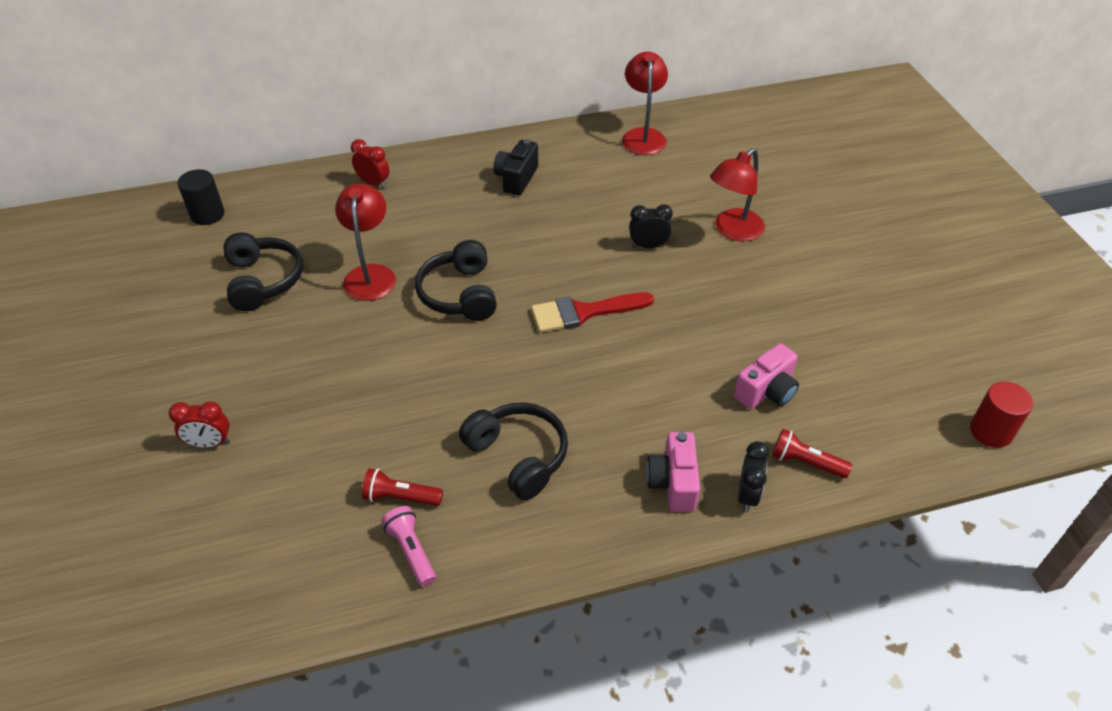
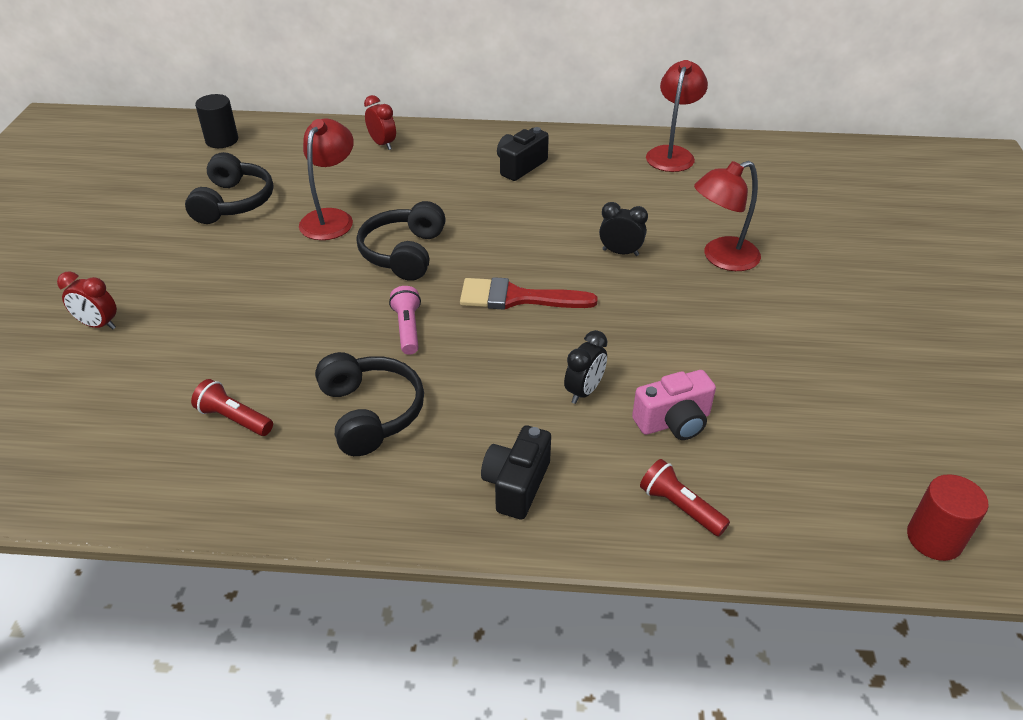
camera: 20 degrees right, 5 degrees down
pink flashlight [381,506,436,587] -> pink flashlight moved to [389,286,421,355]
pink camera [646,432,700,512] -> black camera [481,425,551,519]
black clock [738,441,769,512] -> black clock moved to [564,330,608,404]

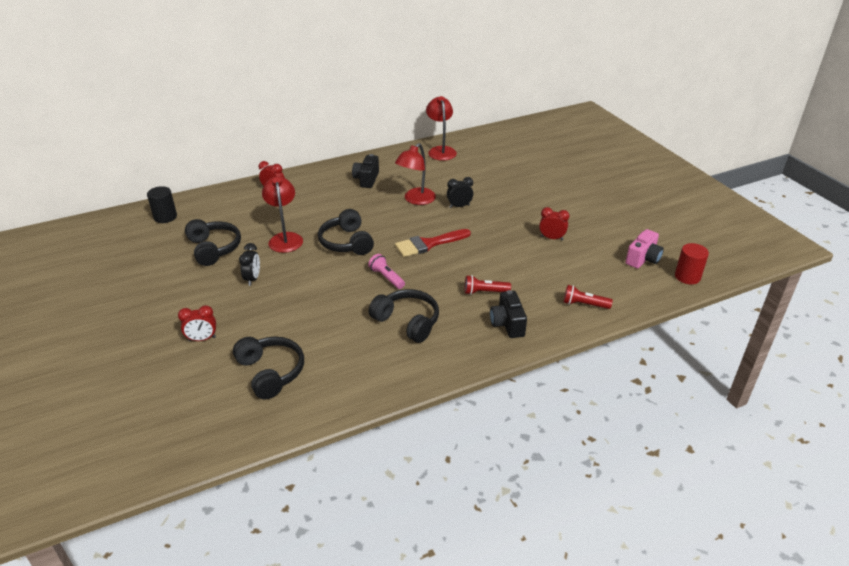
camera: 30 degrees left, 5 degrees down
red flashlight [191,379,273,436] -> red flashlight moved to [465,275,511,295]
black clock [564,330,608,404] -> black clock moved to [239,243,260,286]
pink camera [632,370,716,440] -> pink camera moved to [626,229,664,268]
red lamp [694,161,761,271] -> red lamp moved to [395,143,436,205]
none -> black headphones [233,337,304,400]
none -> red clock [539,207,569,240]

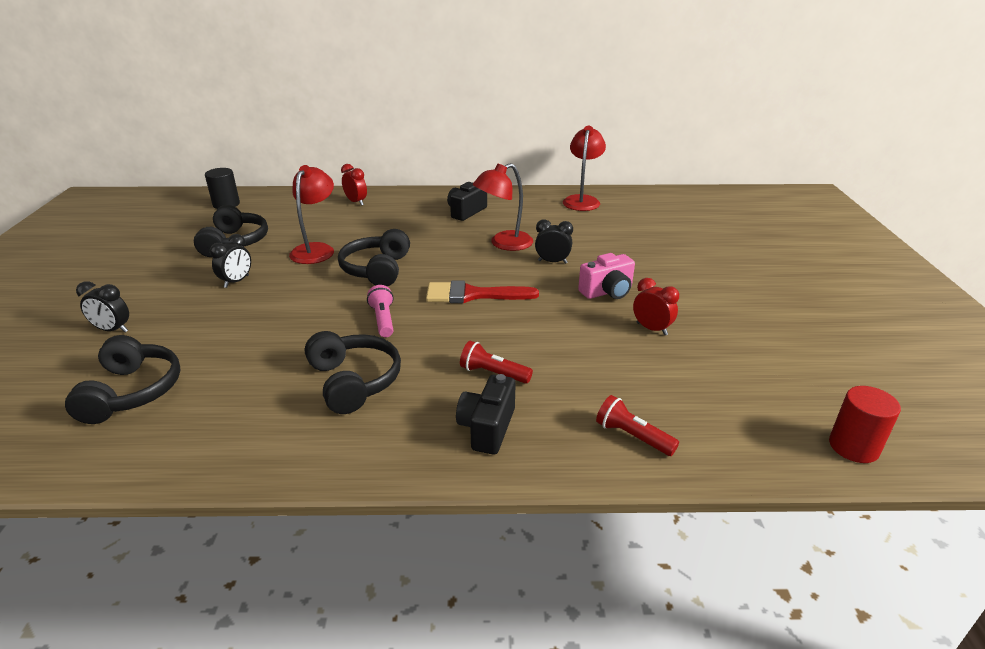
camera: 25 degrees right, 5 degrees down
red clock [178,305,216,341] -> black clock [76,281,129,332]
pink camera [626,229,664,268] -> pink camera moved to [578,253,635,299]

